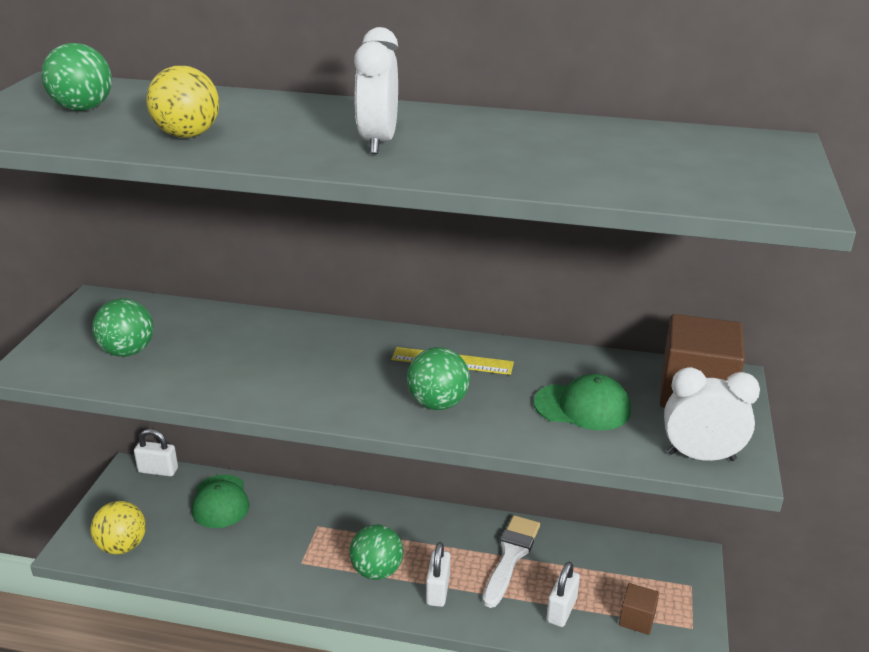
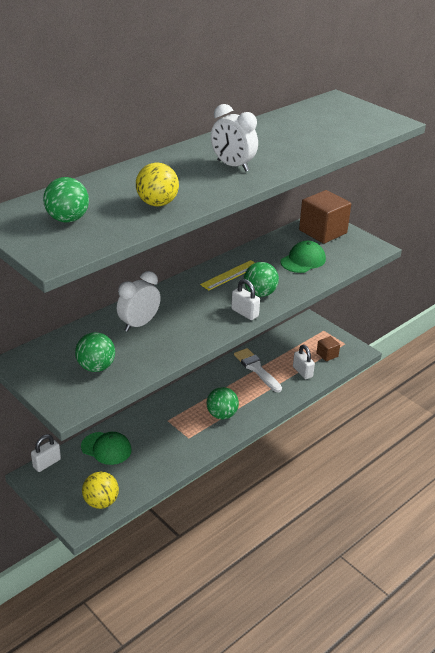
camera: 55 degrees left, 5 degrees up
white padlock [426,542,450,607] -> white padlock moved to [231,279,260,320]
white clock [664,367,760,461] -> white clock moved to [117,271,161,332]

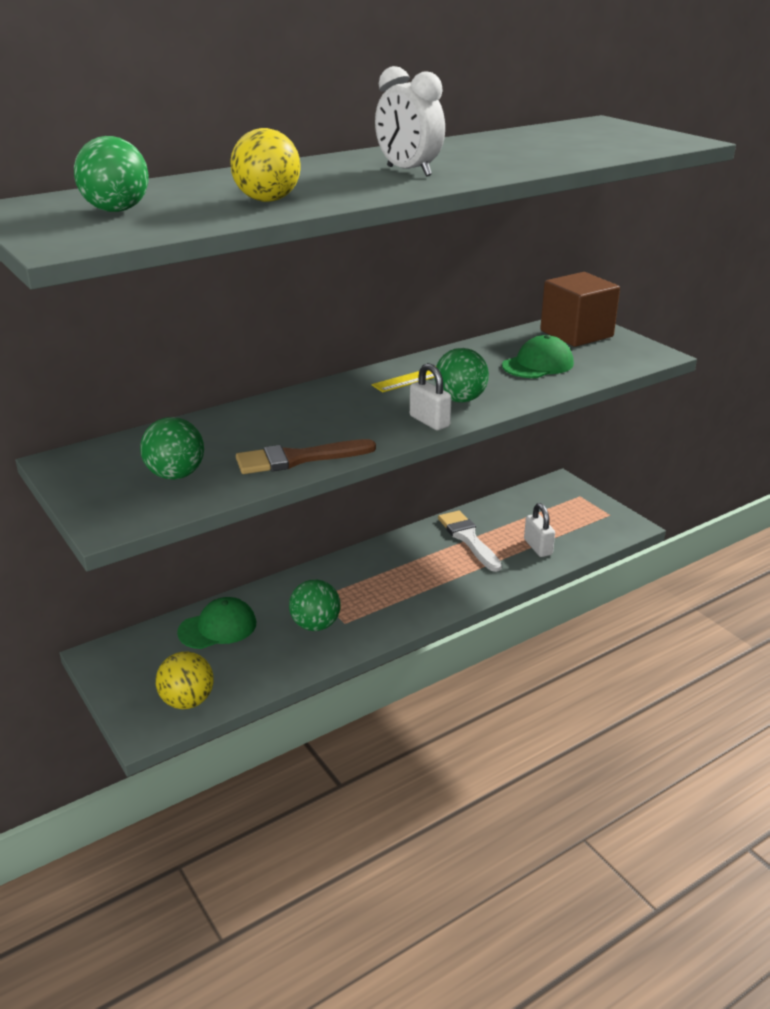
camera: 10 degrees right, 5 degrees down
white padlock [31,434,61,472] -> none
green cap [81,432,132,465] -> green cap turned 60 degrees counterclockwise [177,597,256,649]
white clock [117,271,161,332] -> none
green ball [207,387,239,419] -> green ball moved to [289,580,341,631]
brown cube [317,336,340,361] -> none
none -> brown brush [236,439,376,474]

